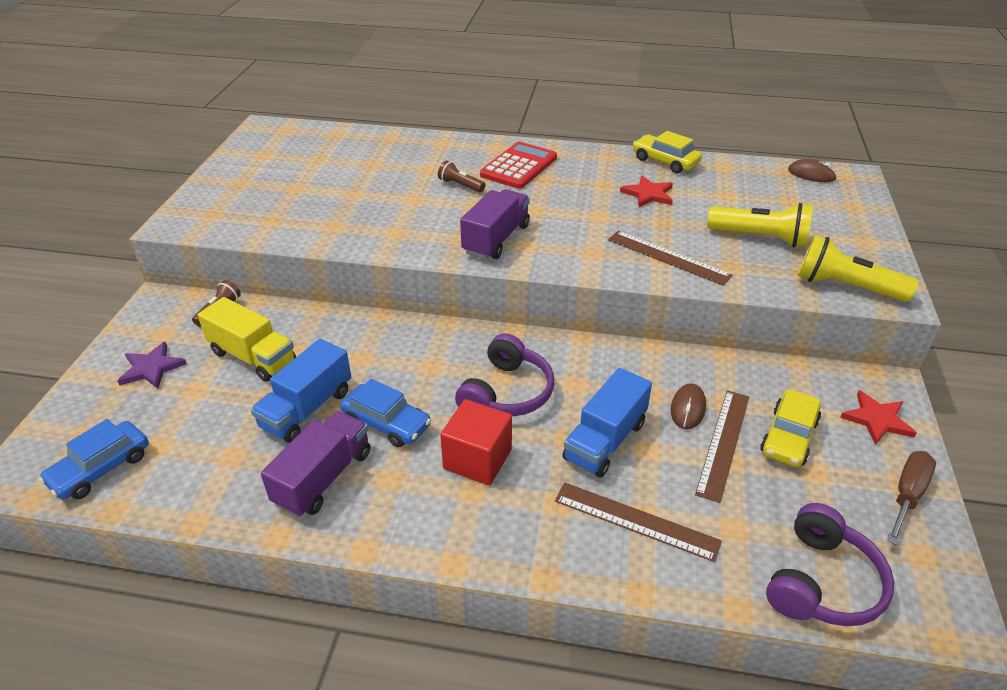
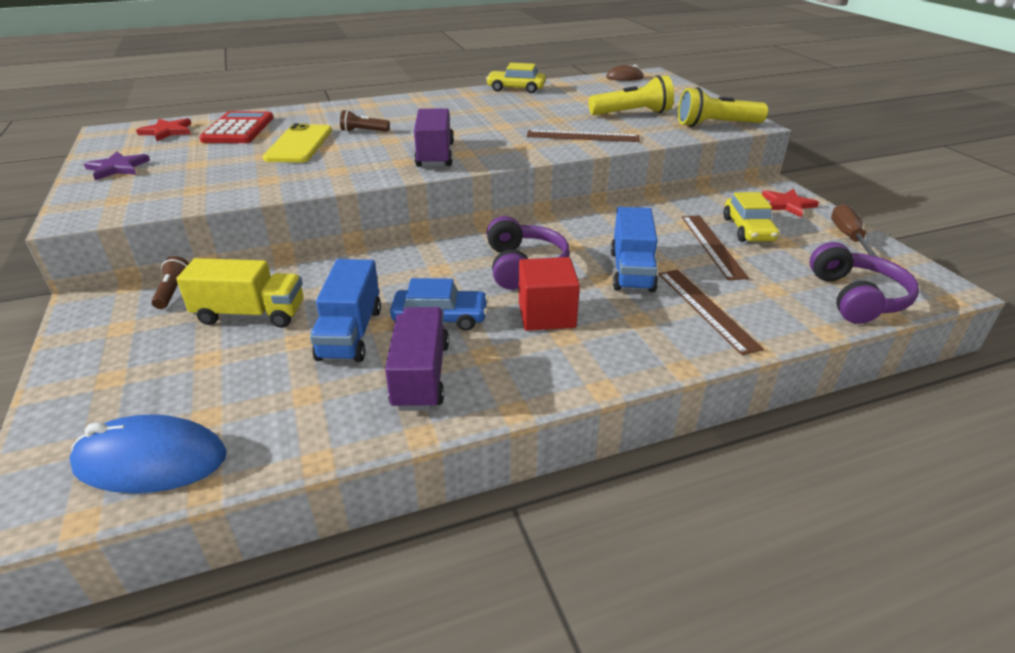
camera: 30 degrees left, 5 degrees down
blue car [39,419,149,500] -> blue mouse [69,414,227,493]
purple star [117,342,187,389] -> purple star moved to [84,152,150,180]
red calculator [480,142,557,189] -> red calculator moved to [199,111,273,143]
brown ruler [555,482,722,562] -> brown ruler turned 75 degrees clockwise [659,269,764,355]
red star [620,176,673,207] -> red star moved to [136,118,191,141]
brown mouse [671,383,706,429] -> none
none -> yellow phone [263,123,332,163]

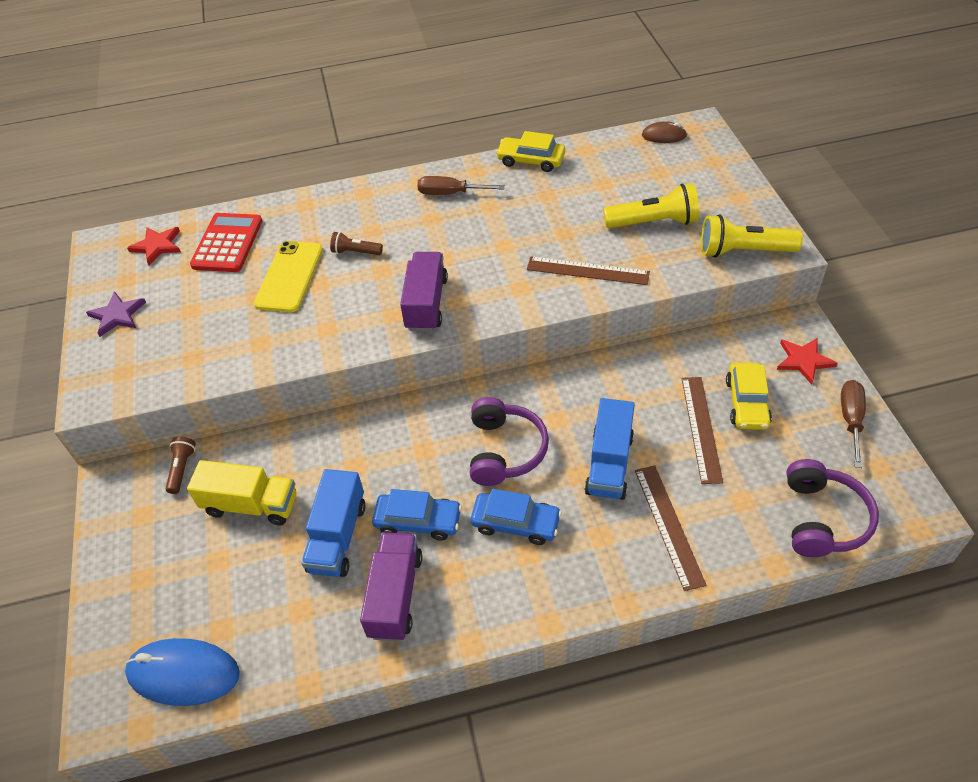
camera: 10 degrees right, 15 degrees up
red cube [519,257,580,331] -> blue car [471,489,562,545]
none -> brown screwdriver [417,176,505,195]

